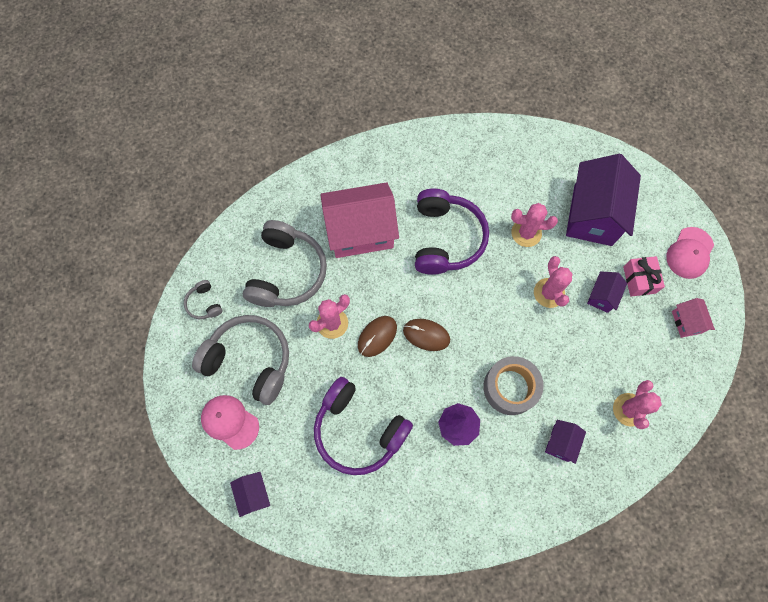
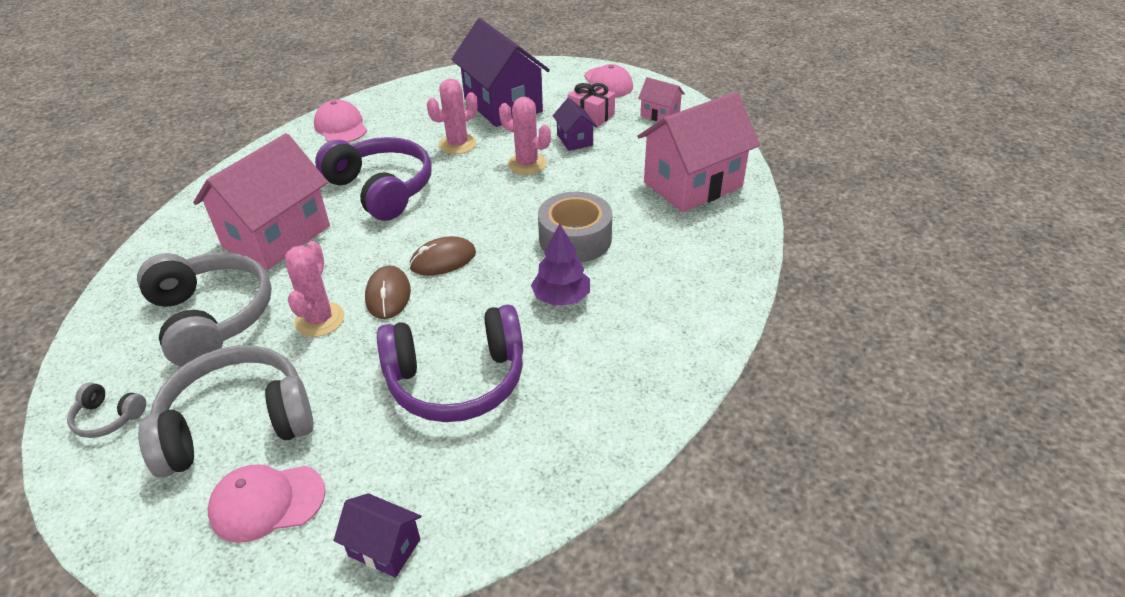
camera: 45 degrees left, 30 degrees down
purple house [545,420,586,464] -> none
pink cactus [613,380,662,429] -> pink house [638,92,760,212]
none -> pink cap [314,100,367,143]

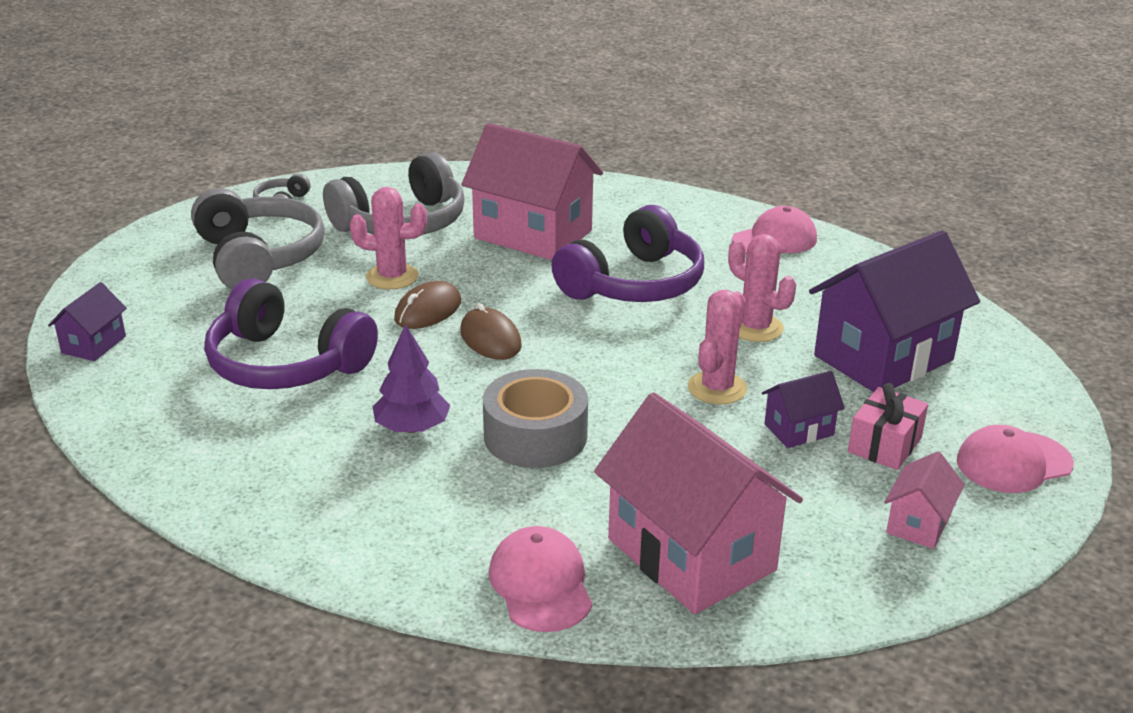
camera: 85 degrees right, 10 degrees down
pink cap [208,464,326,543] -> pink cap moved to [489,526,592,632]
brown mouse [365,265,411,319] -> brown mouse turned 45 degrees counterclockwise [394,281,461,329]
purple headphones [377,305,523,422] -> purple headphones turned 45 degrees counterclockwise [204,278,378,389]

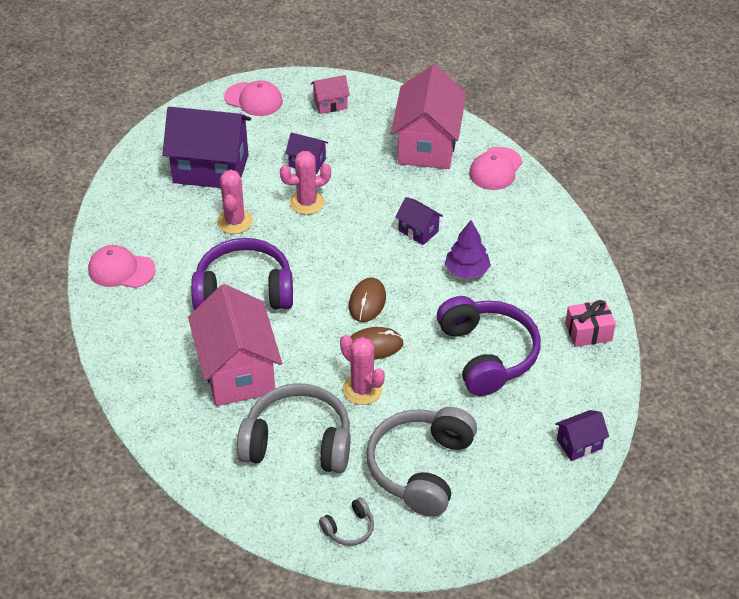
camera: 135 degrees left, 15 degrees up
grey tape [483,369,588,468] -> purple house [395,197,443,245]
pink gift [848,383,928,470] -> pink gift moved to [565,300,616,347]

